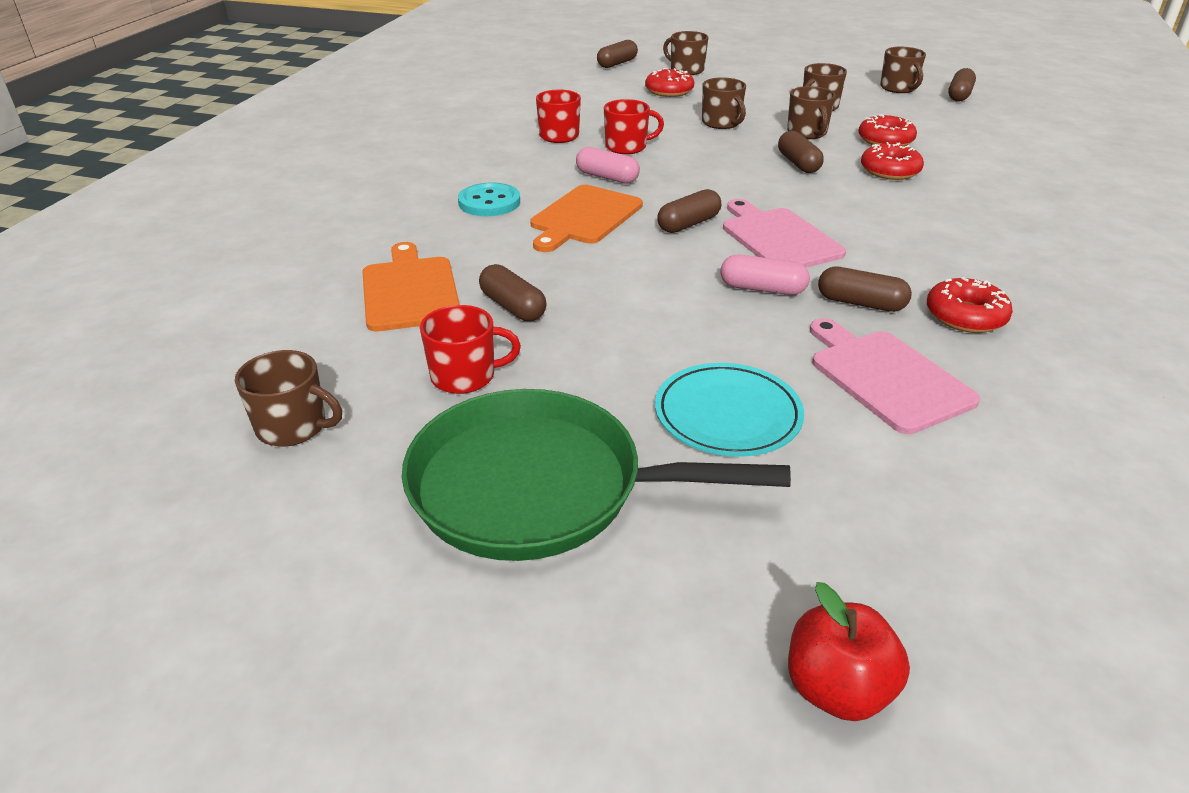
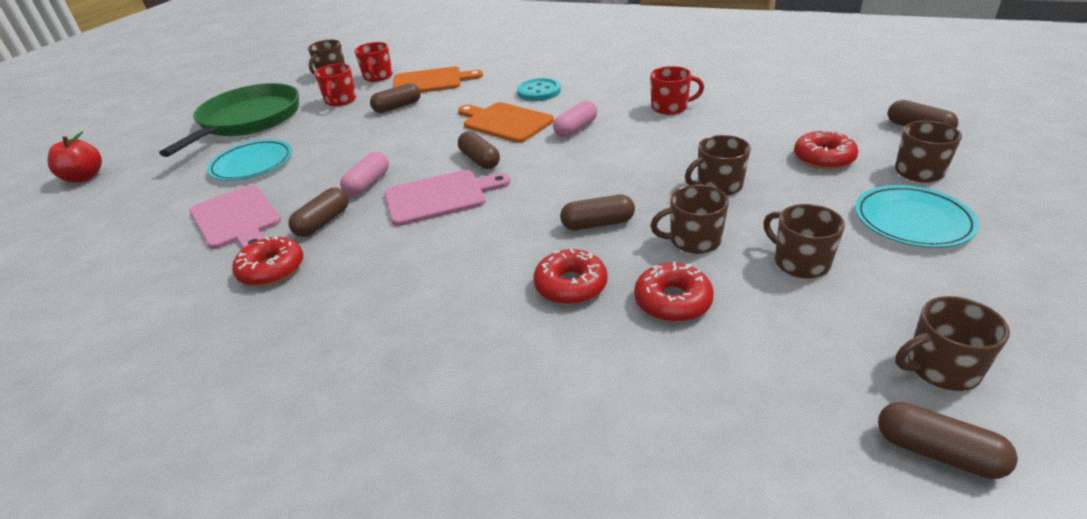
camera: 100 degrees right, 0 degrees up
red mug [604,99,664,154] -> red mug moved to [354,42,393,82]
pink cutting board [810,318,980,434] -> pink cutting board turned 75 degrees clockwise [190,185,282,249]
none -> turquoise plate [855,185,979,248]

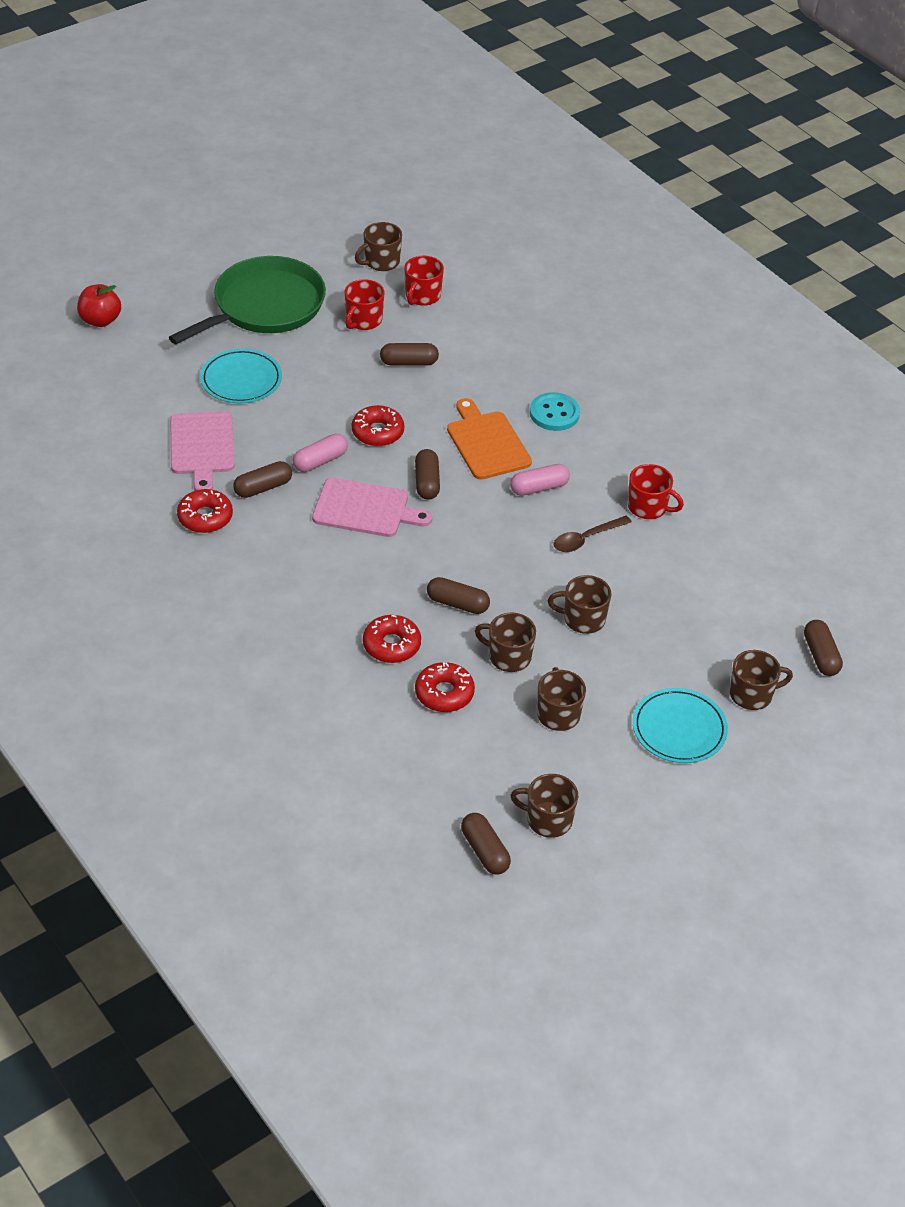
camera: 25 degrees right, 10 degrees up
orange cutting board [392,67,483,93] -> none
red donut [794,130,858,170] -> red donut moved to [352,405,404,446]
none -> brown spoon [554,516,632,552]

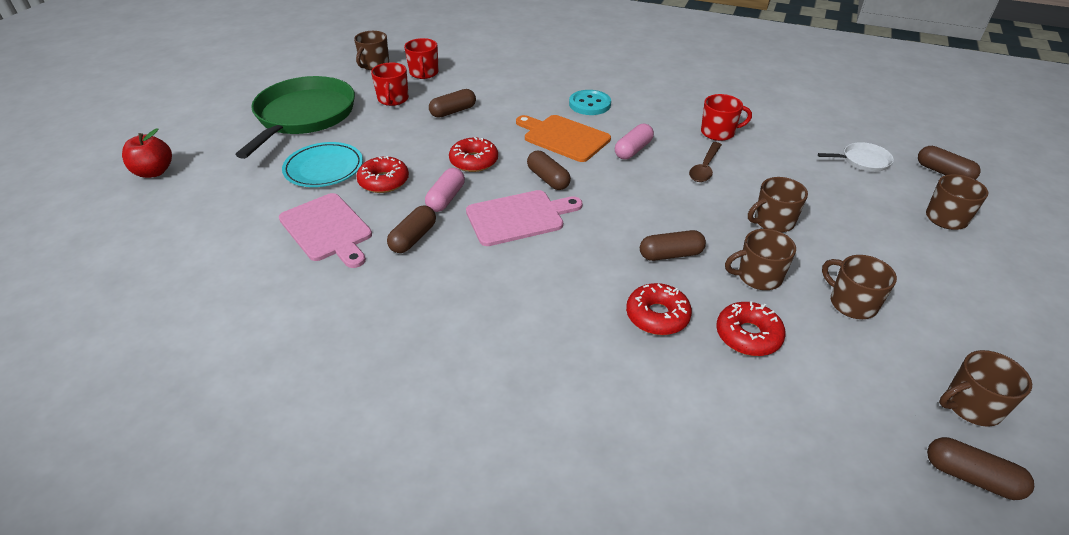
camera: 30 degrees left, 5 degrees down
red donut [177,489,233,533] -> red donut moved to [356,156,409,193]
turquoise plate [633,688,728,763] -> none
none -> white pan [818,142,894,172]

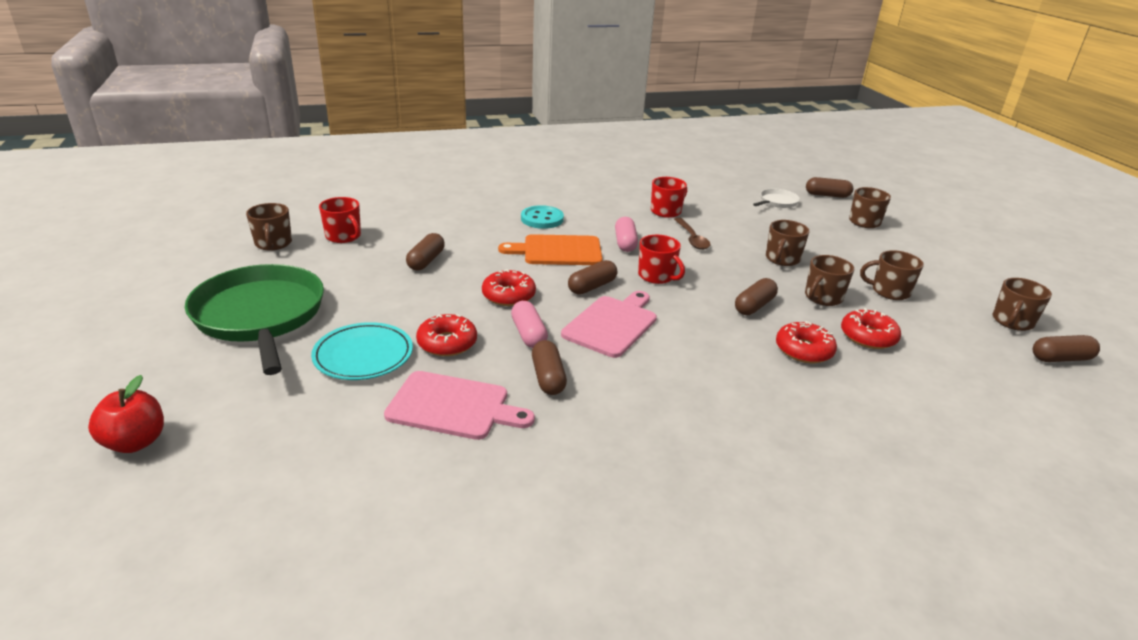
camera: 40 degrees left, 10 degrees down
red mug [371,62,409,106] -> red mug moved to [638,235,685,284]
brown capsule [527,151,571,190] -> brown capsule turned 60 degrees counterclockwise [568,260,617,295]

